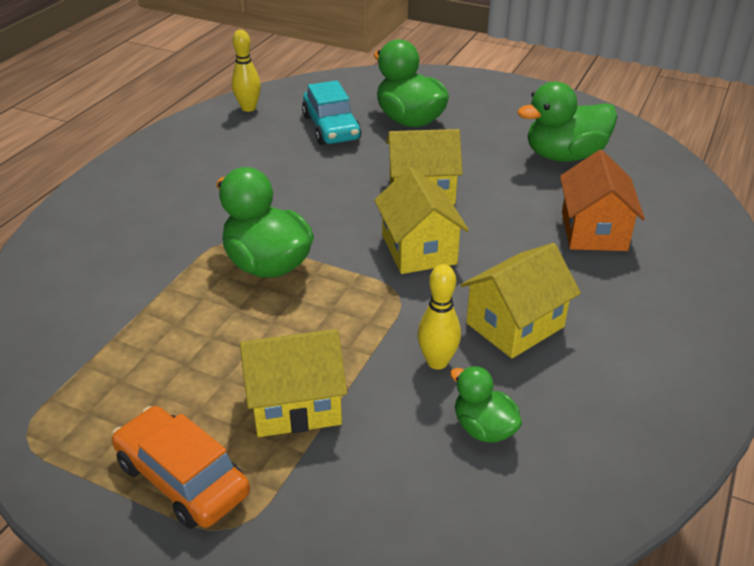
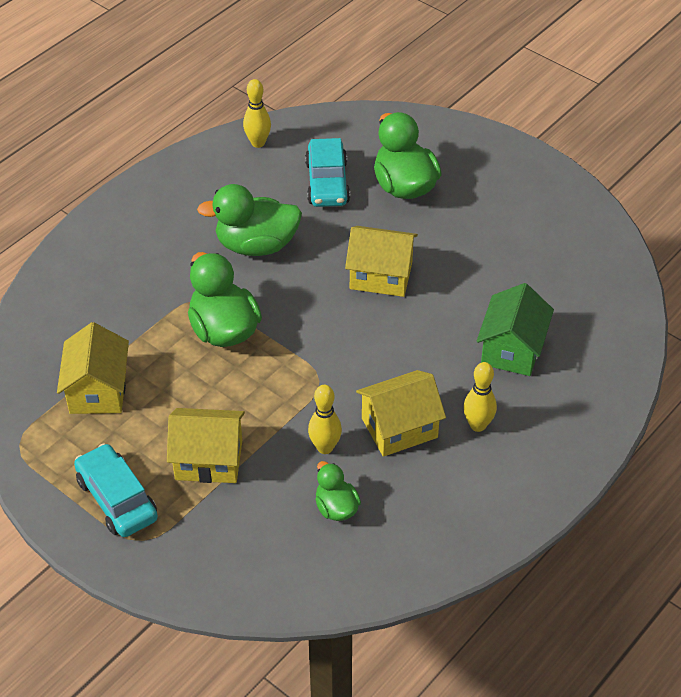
camera: 15 degrees right, 10 degrees up
orange car [112,406,250,529] -> turquoise car [74,443,158,537]
yellow house [374,167,469,274] -> yellow house moved to [57,322,129,414]
green duck [517,81,618,162] -> green duck moved to [197,184,302,256]
orange house [560,150,645,251] -> green house [476,283,554,376]
none -> yellow bowling pin [463,362,497,432]

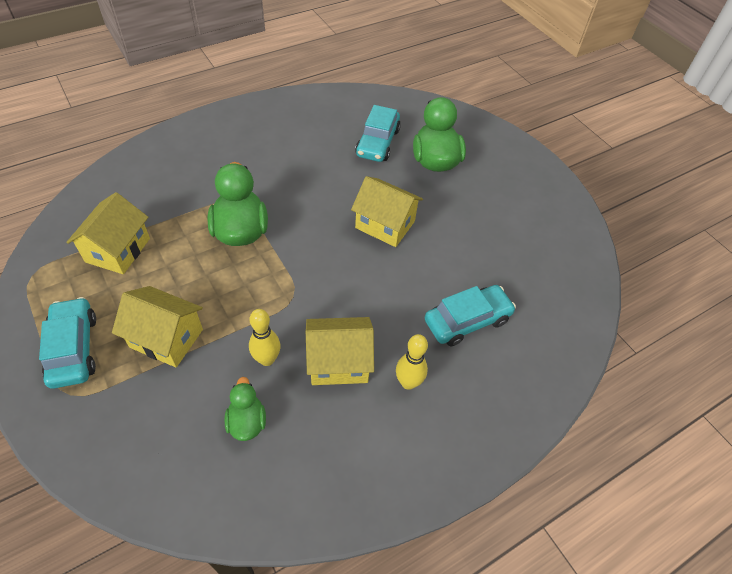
camera: 15 degrees right, 5 degrees up
green duck [197,184,302,256] -> none
yellow bowling pin [243,79,271,148] -> none
green house [476,283,554,376] -> turquoise car [425,285,516,346]

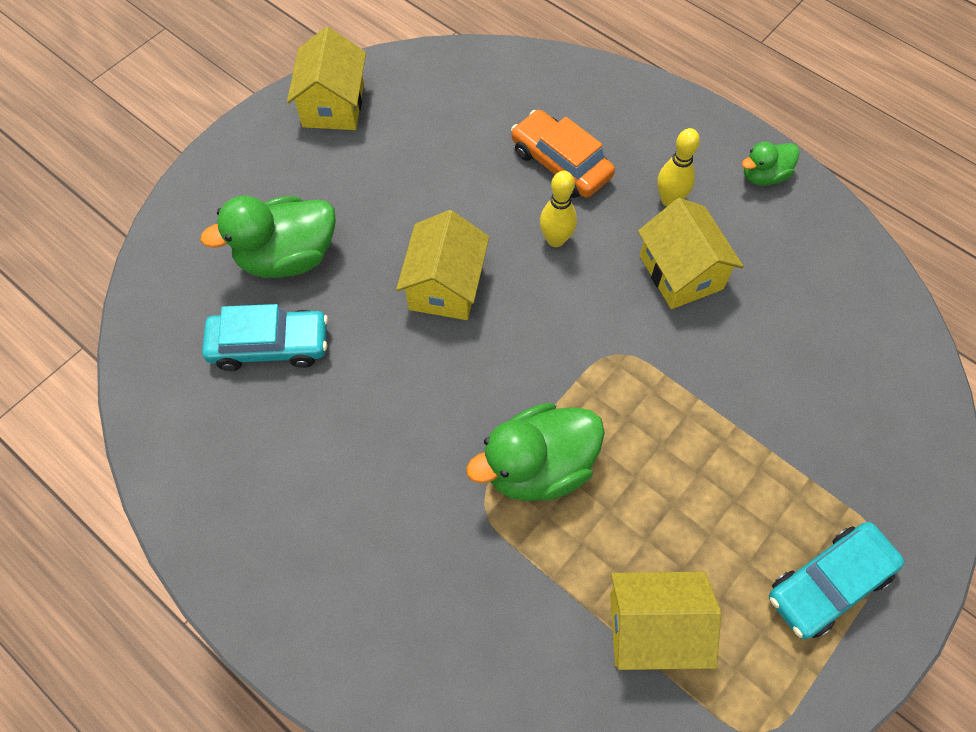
camera: 105 degrees left, 10 degrees up
yellow house [112,286,203,367] -> yellow house moved to [287,27,366,130]
green duck [224,377,266,441] -> green duck moved to [742,142,800,186]
yellow bowling pin [249,309,281,366] -> yellow bowling pin moved to [540,171,577,247]
turquoise car [425,285,516,346] -> orange car [511,110,615,198]

